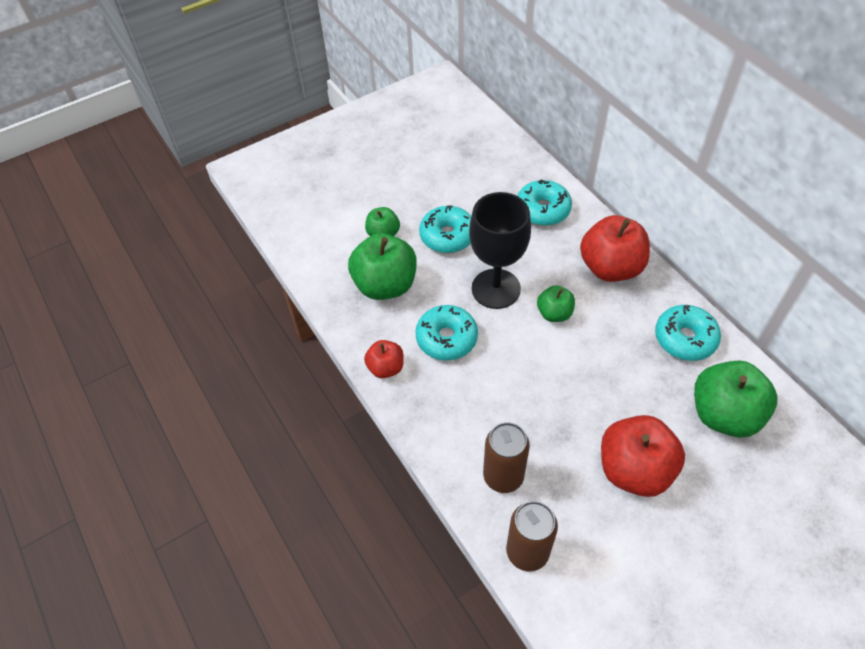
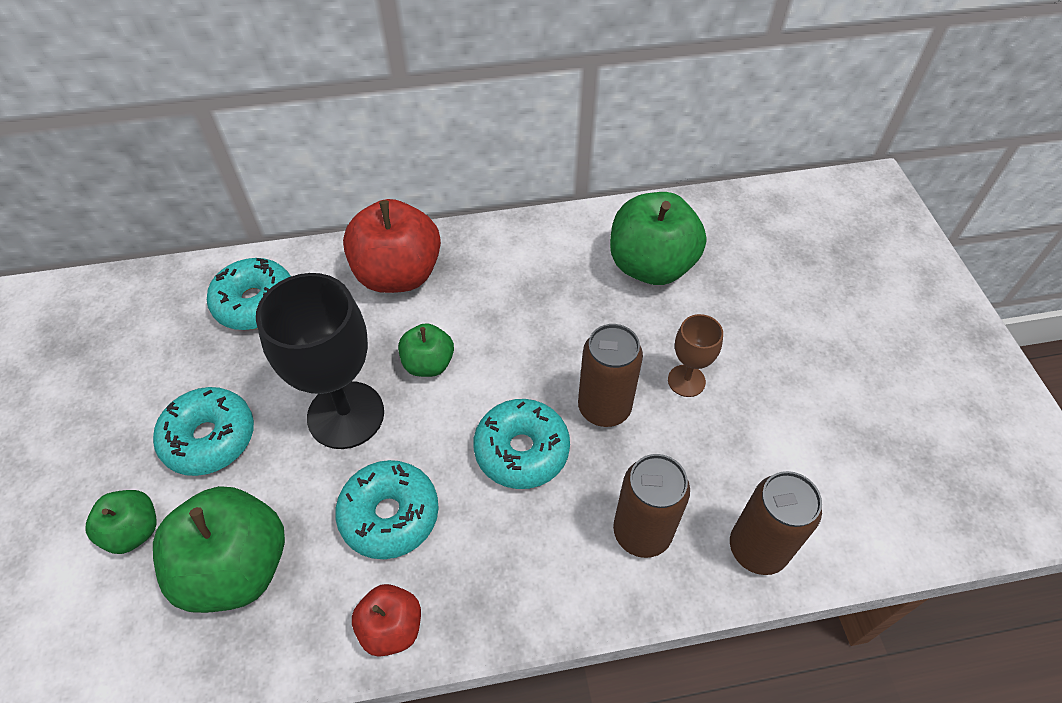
camera: 70 degrees left, 0 degrees up
red apple [601,415,685,497] -> brown goblet [668,314,723,397]
turquoise donut [655,305,721,361] -> turquoise donut moved to [473,399,570,489]
none -> brown can [578,324,643,427]

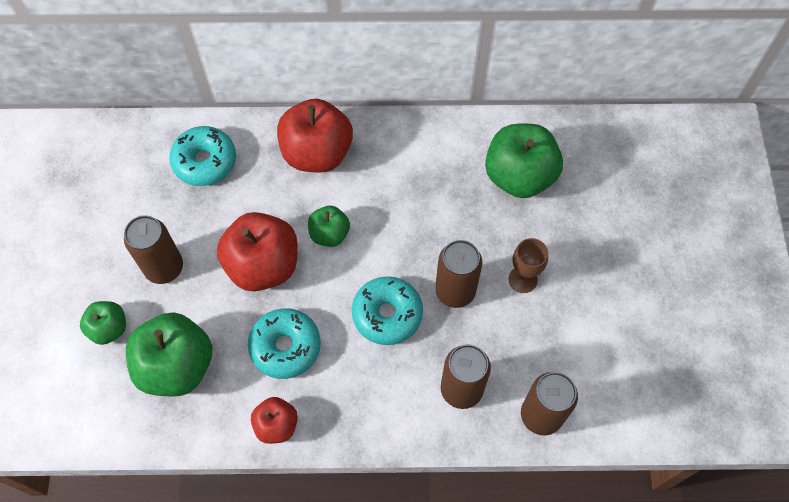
camera: 10 degrees right, 10 degrees up
turquoise donut [153,387,254,476] -> brown can [124,215,183,284]
black goblet [256,273,384,449] -> red apple [217,212,298,291]

